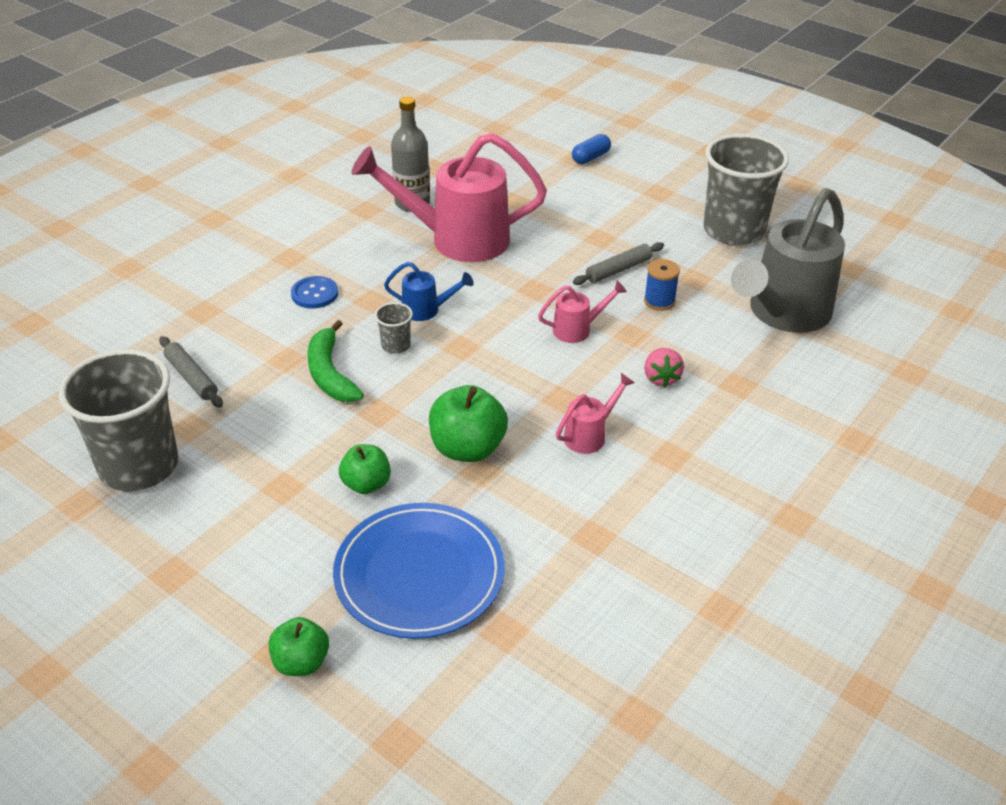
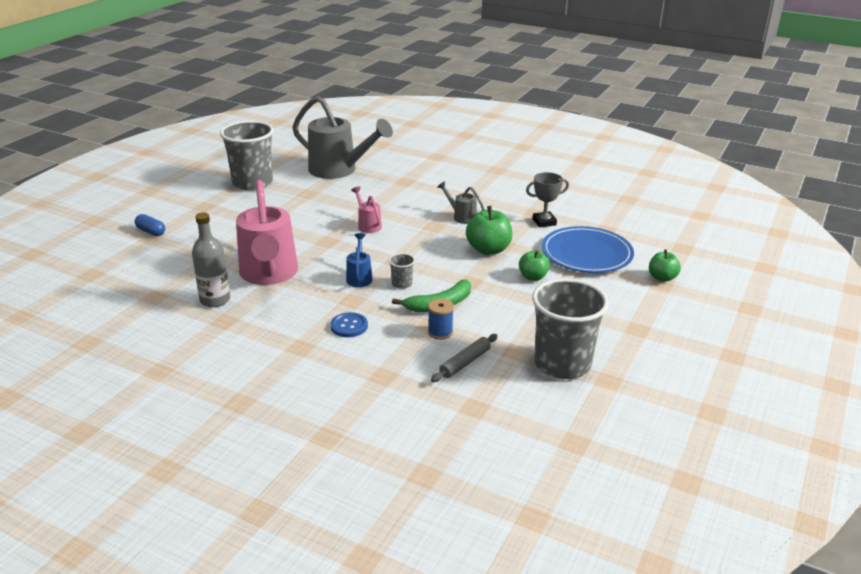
camera: 100 degrees left, 10 degrees down
pink watering can [556,373,635,454] -> grey watering can [437,181,484,224]
grey rolling pin [573,242,664,285] -> none
blue spool [644,259,680,311] -> blue spool moved to [428,299,454,340]
pink strawberry [644,348,684,387] -> none
none -> grey trophy [526,172,569,227]

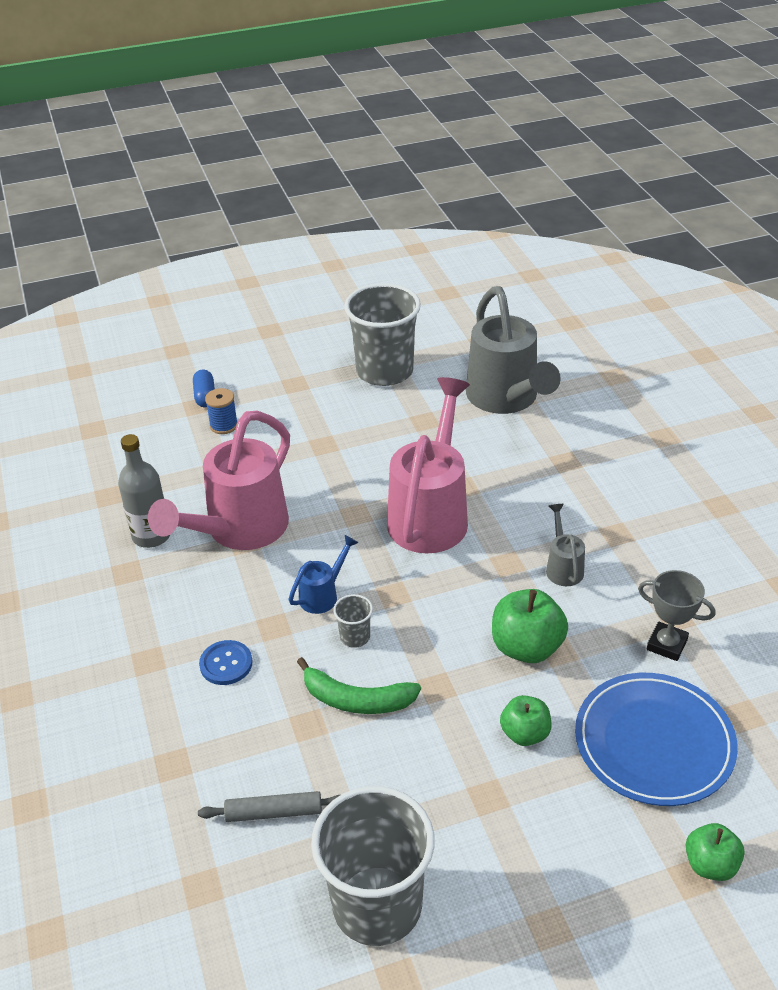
camera: 45 degrees right, 10 degrees up
pink watering can [351,186,382,233] -> pink watering can [387,377,470,553], size x2.25
blue spool [428,299,454,340] -> blue spool moved to [205,388,238,434]

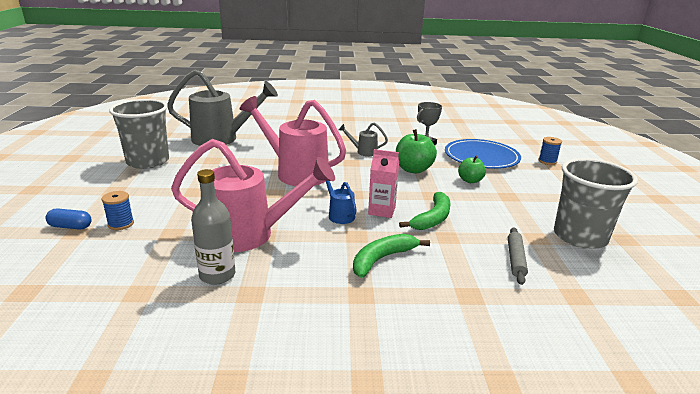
camera: 75 degrees left, 15 degrees down
pink watering can [148,411,290,550] -> pink watering can turned 45 degrees counterclockwise [171,139,335,252]
blue button [199,640,252,685] -> green banana [353,234,430,278]
grey cup [333,594,373,648] -> pink carton [368,149,399,218]
green apple [686,823,744,881] -> blue spool [538,137,562,165]

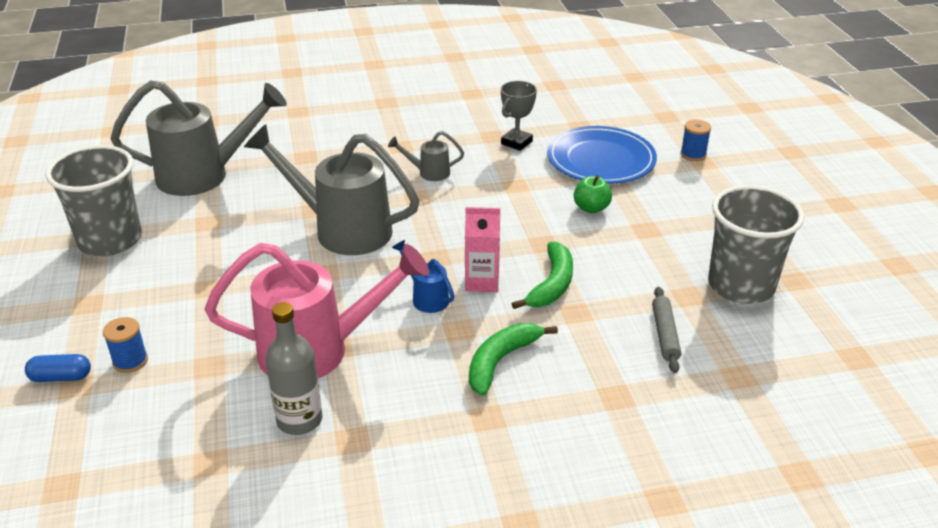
camera: 10 degrees left, 10 degrees up
pink watering can [239,96,346,186] -> grey watering can [244,124,420,255]
green apple [396,129,437,173] -> none

